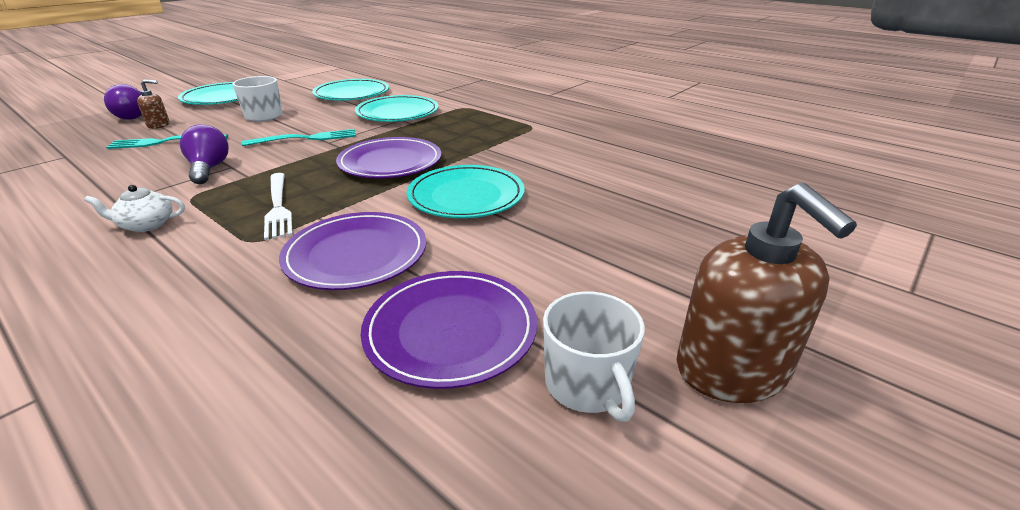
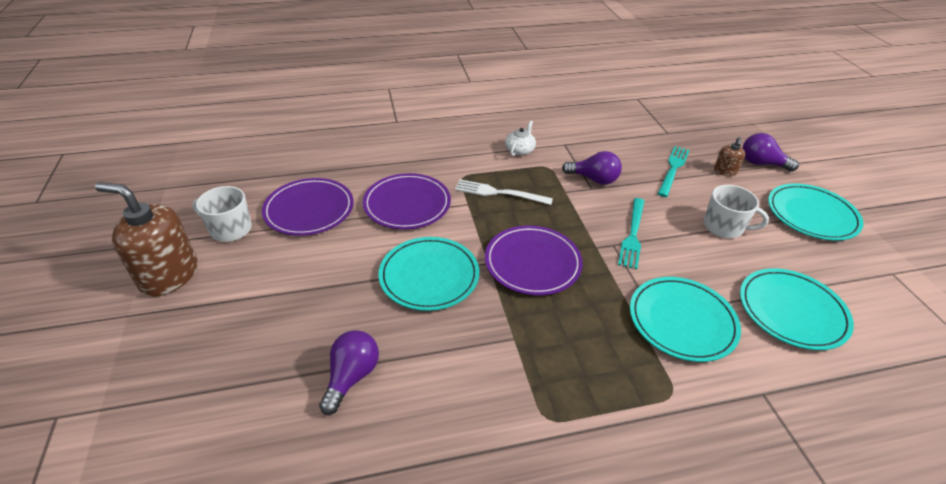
camera: 125 degrees right, 10 degrees up
none -> purple light bulb [319,330,379,415]

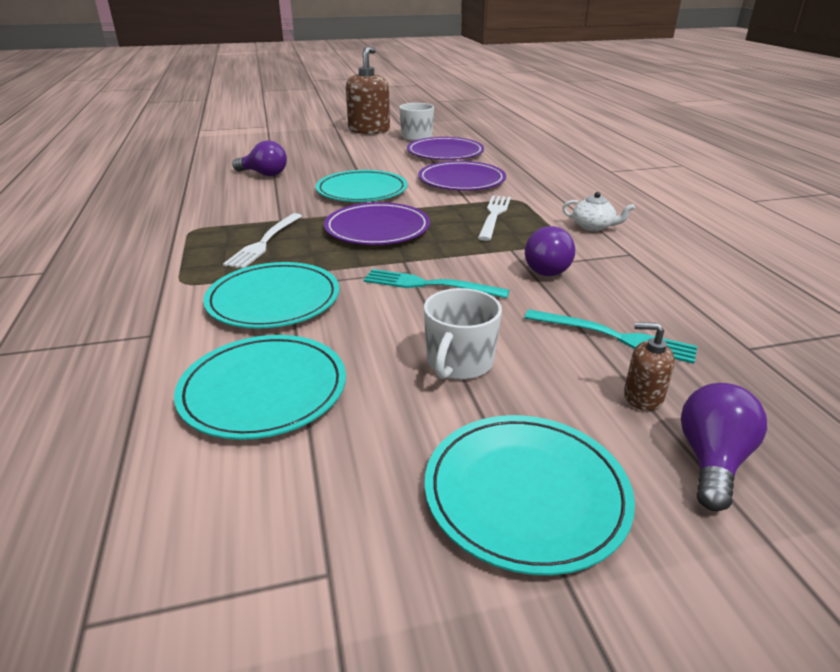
camera: 90 degrees right, 10 degrees down
none -> white fork [223,213,302,269]

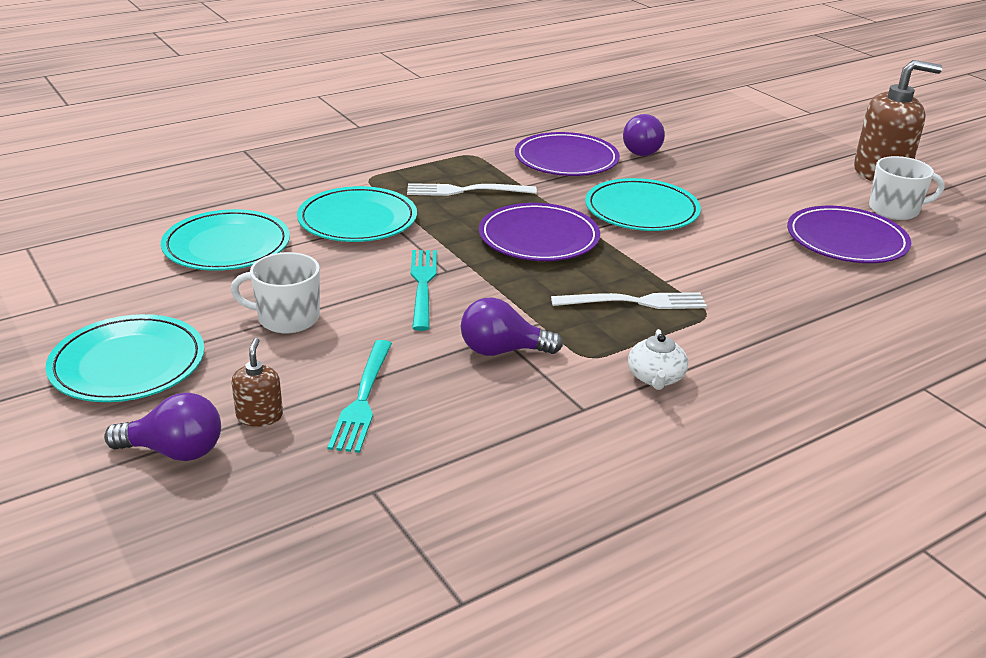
camera: 70 degrees right, 0 degrees up
purple plate [418,161,506,190] -> purple plate moved to [515,132,620,176]

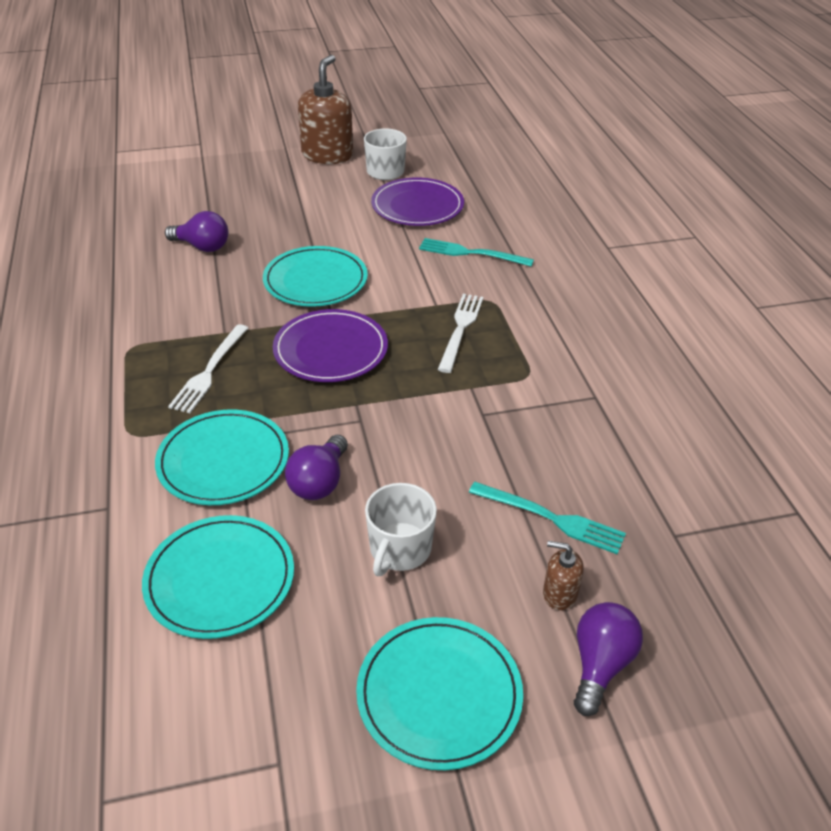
camera: 70 degrees left, 10 degrees up
turquoise fork [411,250,437,331] -> turquoise fork moved to [419,238,534,267]
purple light bulb [461,297,563,356] -> purple light bulb moved to [285,435,348,500]
purple plate [515,132,620,176] -> none
white teapot [628,329,688,390] -> none

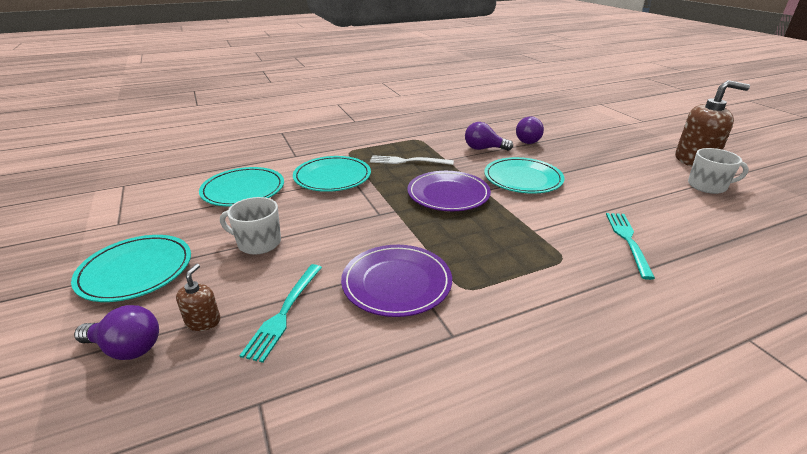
camera: 80 degrees right, 10 degrees down
purple light bulb [285,435,348,500] -> purple light bulb moved to [465,122,513,151]
purple plate [371,178,464,226] -> purple plate moved to [341,245,452,317]
white fork [438,294,483,373] -> none

